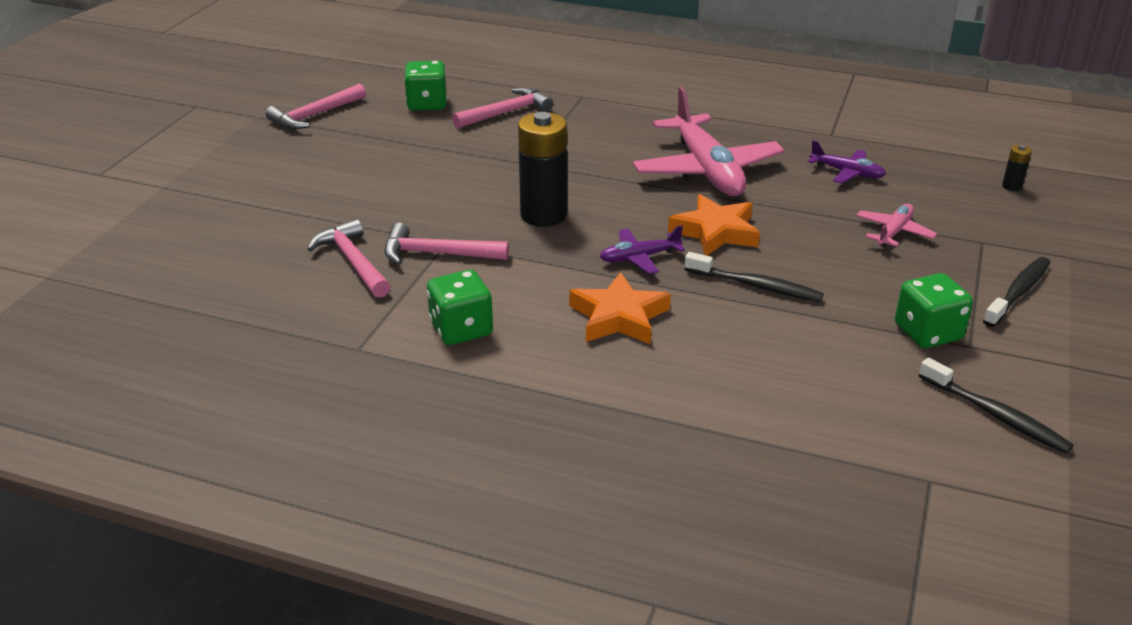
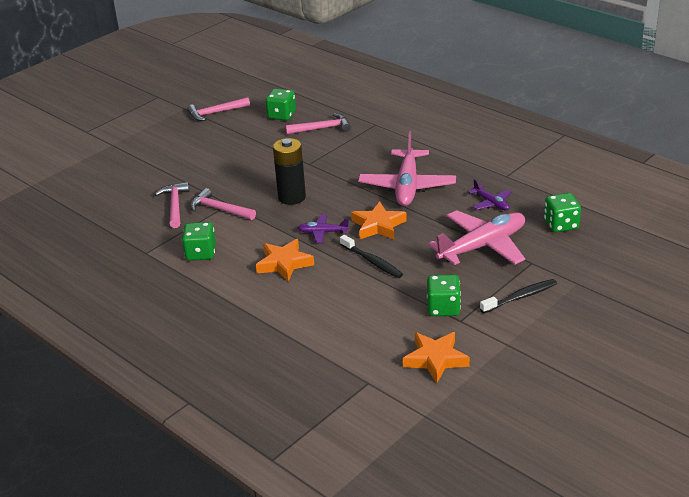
camera: 25 degrees right, 0 degrees up
pink plane [856,204,937,247] -> pink plane [428,210,525,265], size x2.09
black toothbrush [919,357,1074,454] -> orange star [403,332,470,383]
black battery [1002,145,1032,191] -> none
none -> green dice [544,193,581,232]

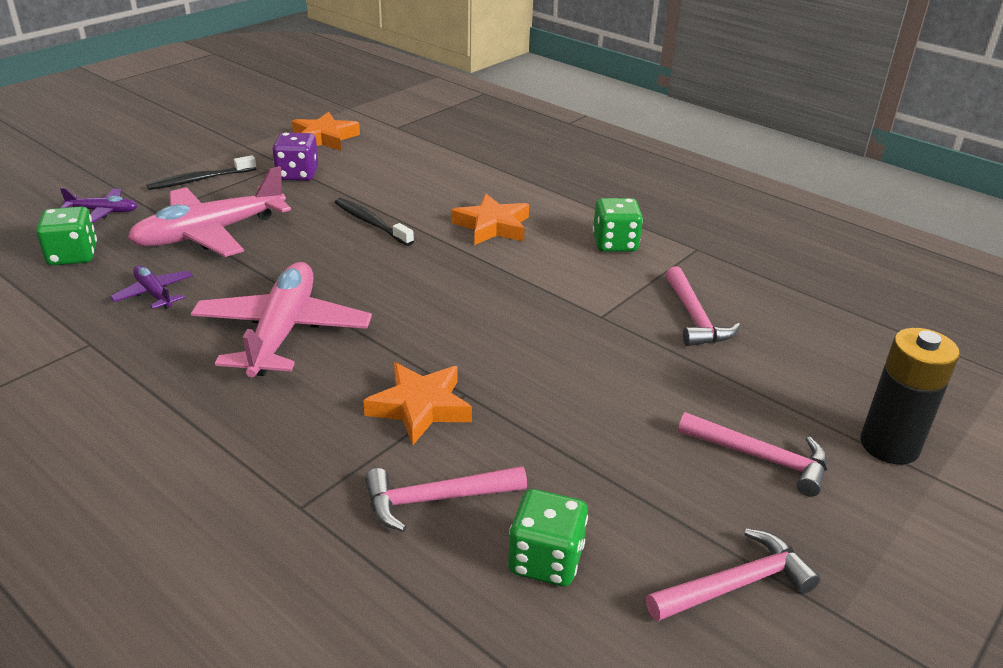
camera: 175 degrees right, 0 degrees up
pink hammer [190,188,256,220] -> pink hammer moved to [678,412,828,497]
black battery [273,138,306,205] -> black battery moved to [861,328,960,465]
purple plane [298,214,349,243] -> purple plane moved to [60,188,137,223]
orange star [351,202,407,239] -> orange star moved to [363,363,472,445]
green dice [427,275,461,316] -> purple dice [272,132,318,181]

